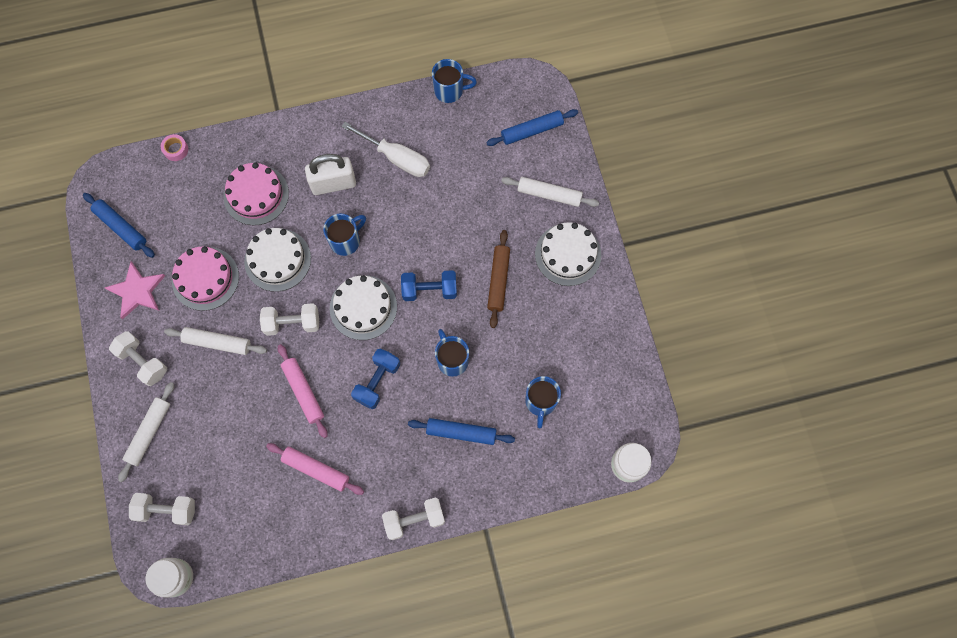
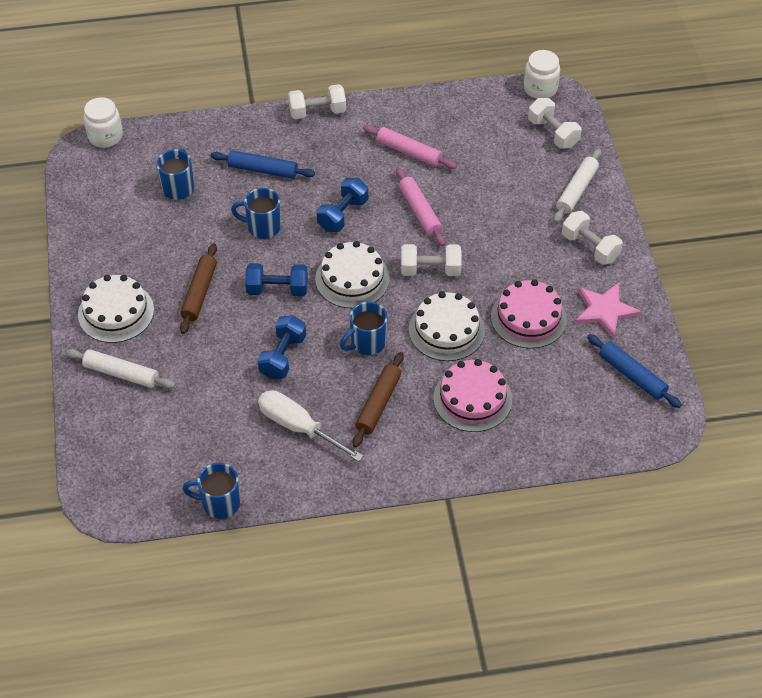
camera: 175 degrees left, 20 degrees down
white dumbbell [129,493,195,525] -> white dumbbell turned 45 degrees clockwise [528,98,581,148]
pink tape [161,134,188,161] -> none
white rolling pin [164,327,267,355] -> none
white padlock [305,154,356,195] -> brown rolling pin [353,352,404,448]
blue mug [435,329,469,377] -> blue mug turned 120 degrees clockwise [231,188,281,239]
blue rolling pin [486,109,578,146] -> none
none -> blue dumbbell [258,315,306,379]

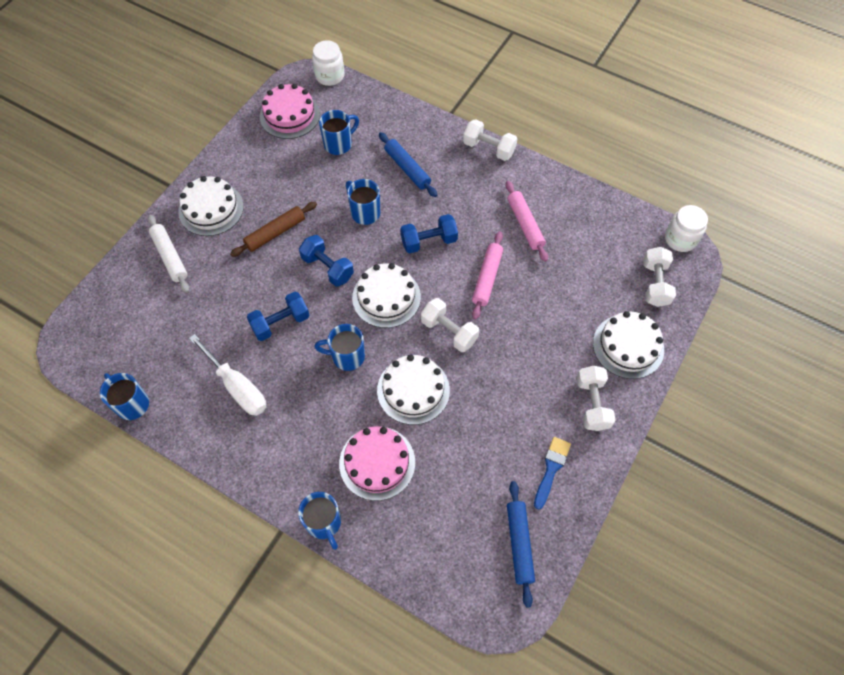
camera: 40 degrees right, 10 degrees up
white screwdriver [258,390,363,462] -> white screwdriver turned 150 degrees clockwise [189,334,266,416]
brown rolling pin [353,352,404,448] -> none
pink cake [491,279,567,348] -> pink cake moved to [260,84,320,139]
white rolling pin [553,148,601,223] -> white cake [593,311,664,379]
pink star [575,283,641,339] -> blue brush [534,437,571,509]
none -> blue mug [298,492,341,550]

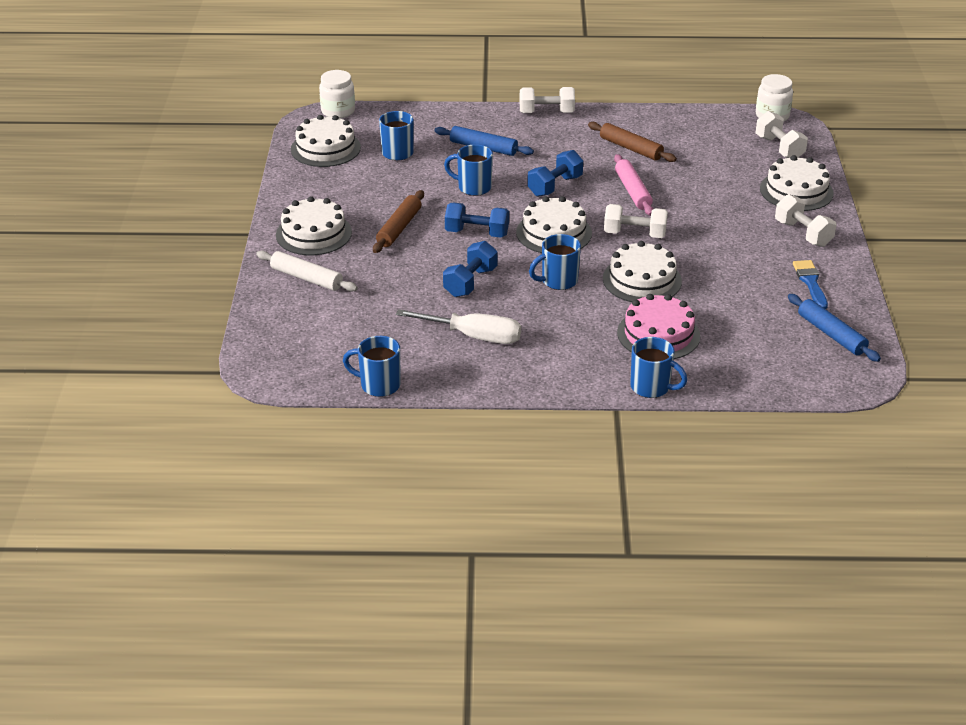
camera: 30 degrees left, 25 degrees down
pink cake [260,84,320,139] -> white cake [291,115,361,167]
pink rolling pin [506,181,548,262] -> brown rolling pin [588,122,677,162]

